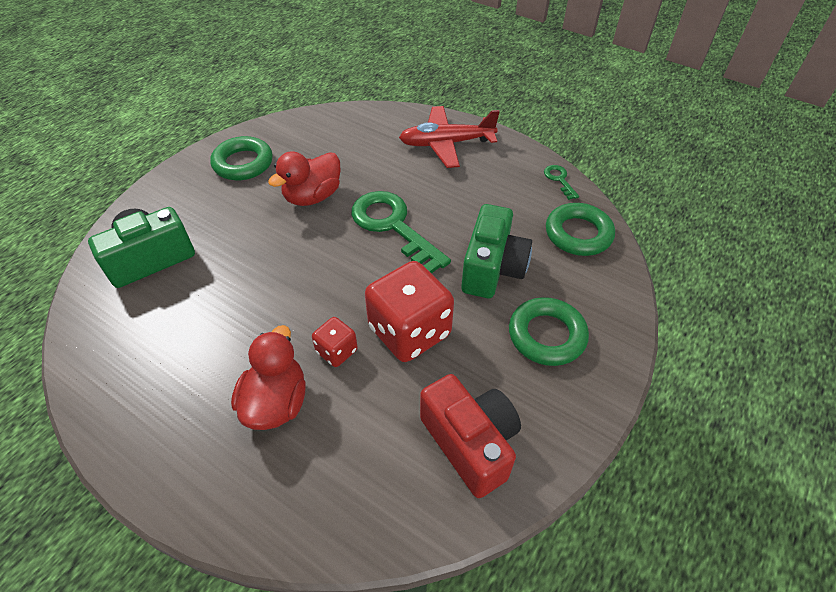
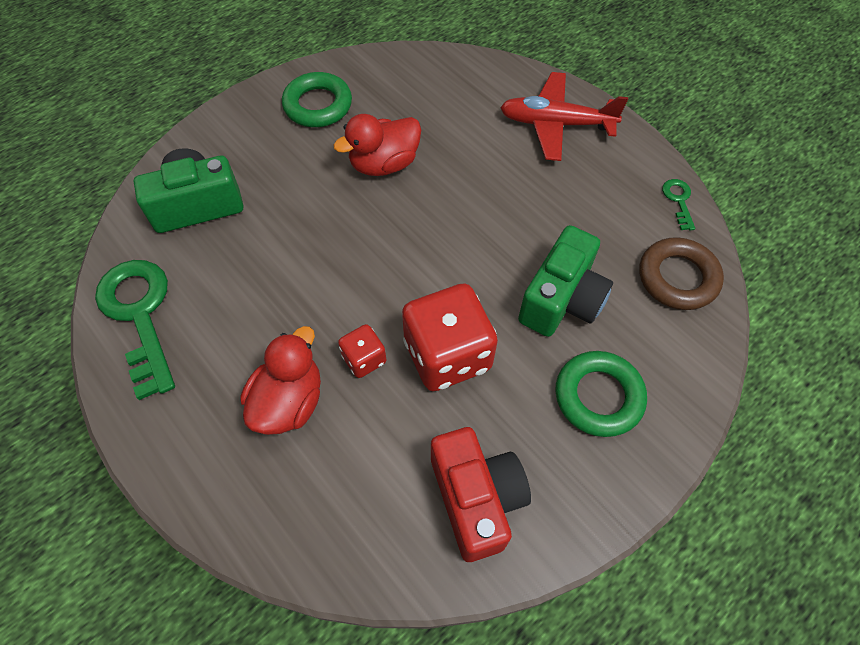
camera: 15 degrees right, 10 degrees up
green key [351,191,451,273] -> green key moved to [95,260,175,400]
green ring [546,203,615,256] -> brown ring [639,237,724,310]

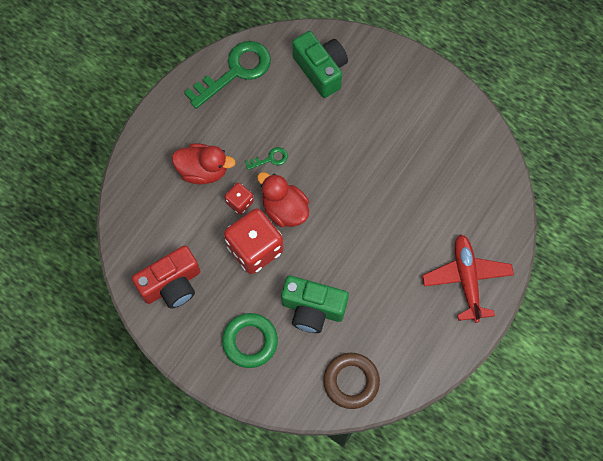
camera: 75 degrees right, 10 degrees up
green ring [282,72,352,127] -> none
red duck [333,114,421,176] -> red duck moved to [257,172,309,227]
green key [662,179,695,230] -> green key moved to [245,147,288,170]

